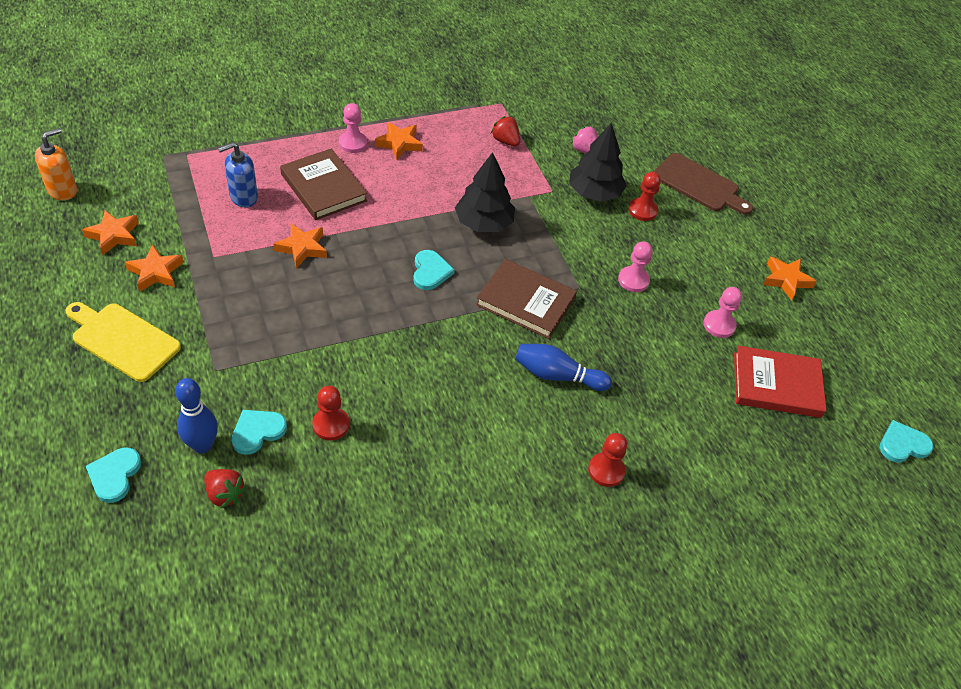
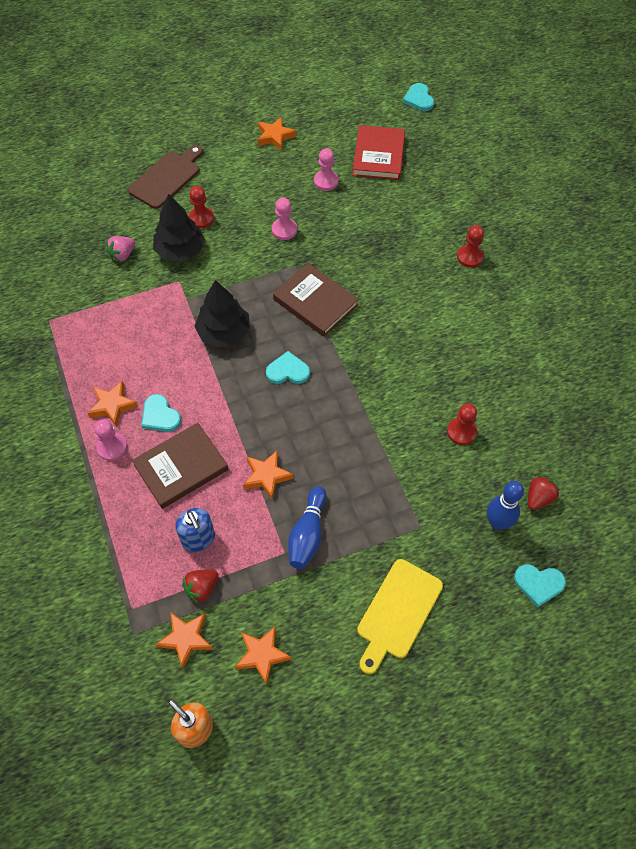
camera: 85 degrees left, 10 degrees up
orange star [125,244,184,292] -> orange star moved to [155,612,213,668]
turquoise heart [232,410,287,455] -> turquoise heart moved to [141,394,181,432]
brown book [476,259,577,339] -> brown book turned 75 degrees counterclockwise [273,263,359,337]
red strawberry [491,116,520,146] -> red strawberry moved to [182,570,219,604]
blue bowling pin [515,344,612,391] -> blue bowling pin moved to [288,486,327,569]

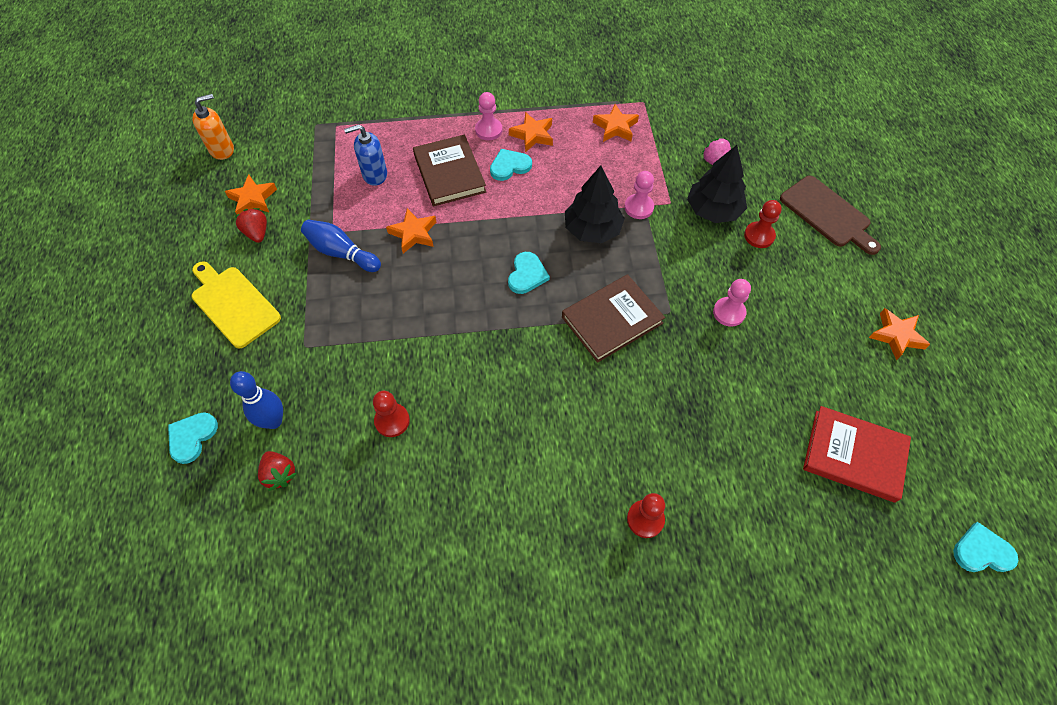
camera: 105 degrees right, 0 degrees up
orange star [155,612,213,668] -> orange star moved to [593,104,639,142]
red strawberry [182,570,219,604] -> red strawberry moved to [235,208,267,243]
pink pawn [314,148,339,191] -> pink pawn moved to [625,171,654,219]

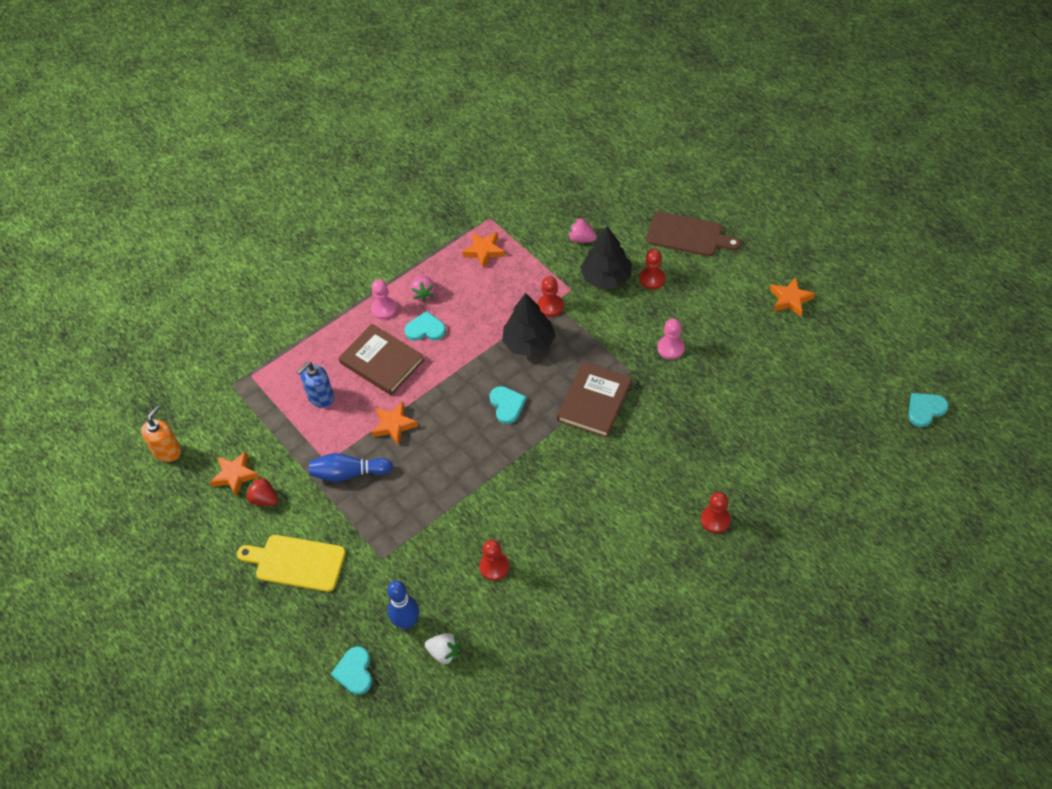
camera: 30 degrees left, 5 degrees down
red strawberry [258,451,297,491] -> white strawberry [425,633,460,665]
turquoise heart [490,149,532,181] -> turquoise heart turned 60 degrees clockwise [405,311,446,341]
orange star [509,112,553,152] -> pink strawberry [410,275,435,302]
pink pawn [625,171,654,219] -> red pawn [537,276,564,317]
red book [803,406,911,503] -> none

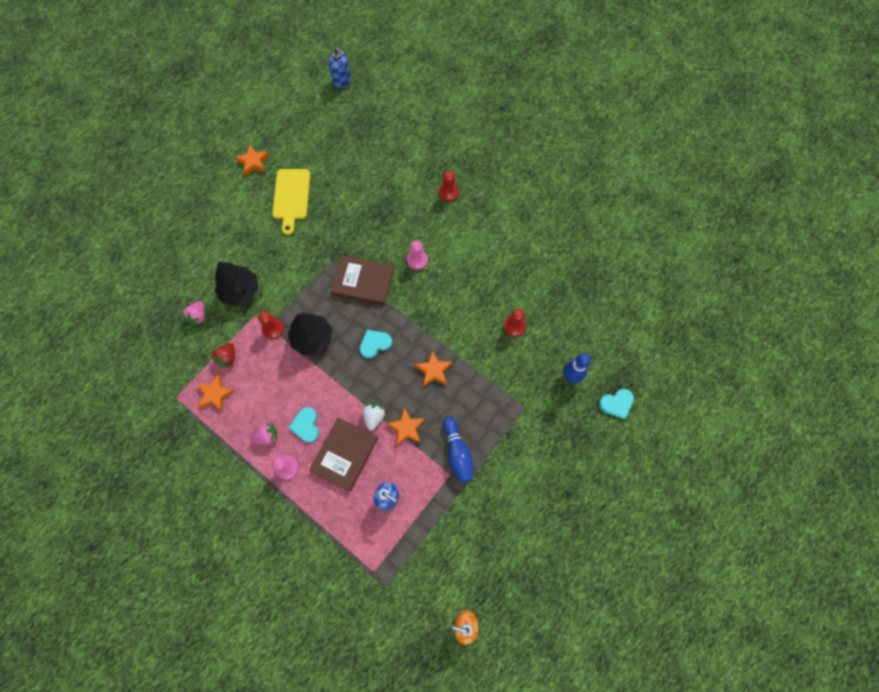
camera: 105 degrees left, 15 degrees up
orange star [210,452,259,497] -> orange star moved to [415,350,452,387]
yellow cutting board [237,535,346,592] -> yellow cutting board moved to [272,169,311,235]
red strawberry [246,476,278,506] -> red strawberry moved to [211,343,235,367]
white strawberry [425,633,460,665] -> white strawberry moved to [362,404,385,430]
red pawn [639,249,665,290] -> none
brown cutting board [646,212,741,256] -> none
pink pawn [657,319,685,359] -> pink pawn moved to [407,240,428,270]
turquoise heart [908,393,949,427] -> blue soap dispenser [328,48,351,88]

